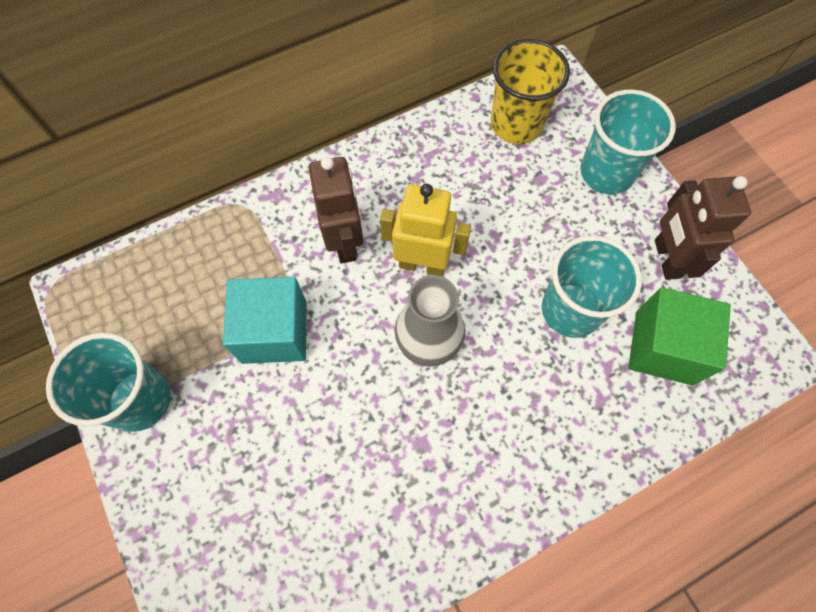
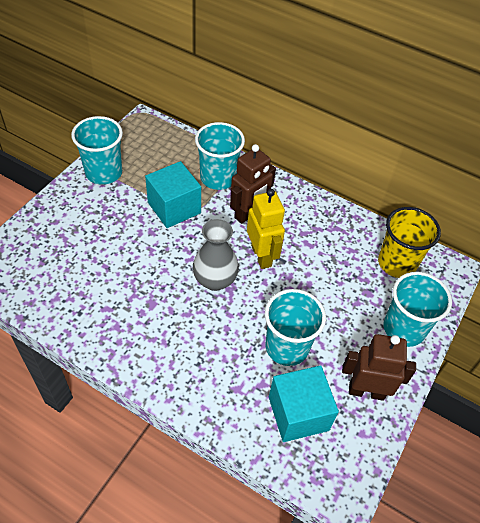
camera: 55 degrees right, 15 degrees down
green cube [628,287,731,386] -> turquoise cube [269,365,339,442]
brown robot [655,176,751,280] -> brown robot turned 45 degrees clockwise [342,334,416,401]
none -> turquoise cup [195,122,245,190]

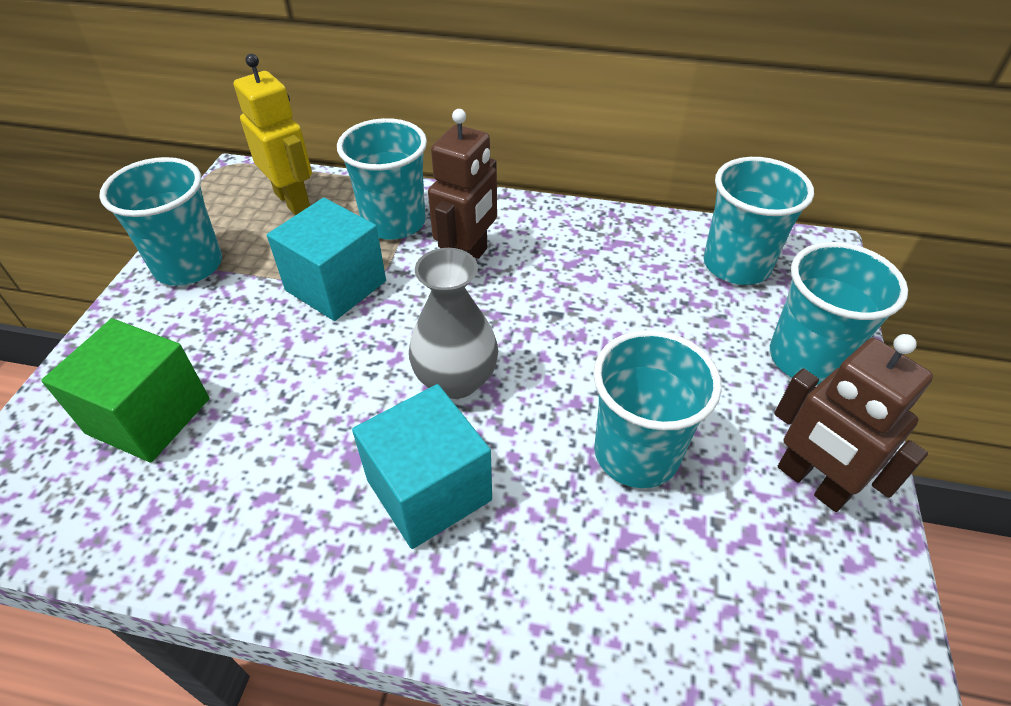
camera: 15 degrees left, 5 degrees down
yellow robot [247,189,285,269] -> yellow robot moved to [233,54,312,215]
turquoise cube [269,365,339,442] -> turquoise cube moved to [352,384,492,549]
brown robot [342,334,416,401] -> brown robot turned 120 degrees counterclockwise [774,334,933,512]
yellow cup [378,207,441,278] -> turquoise cup [704,157,814,285]
none -> green cube [41,318,209,463]

